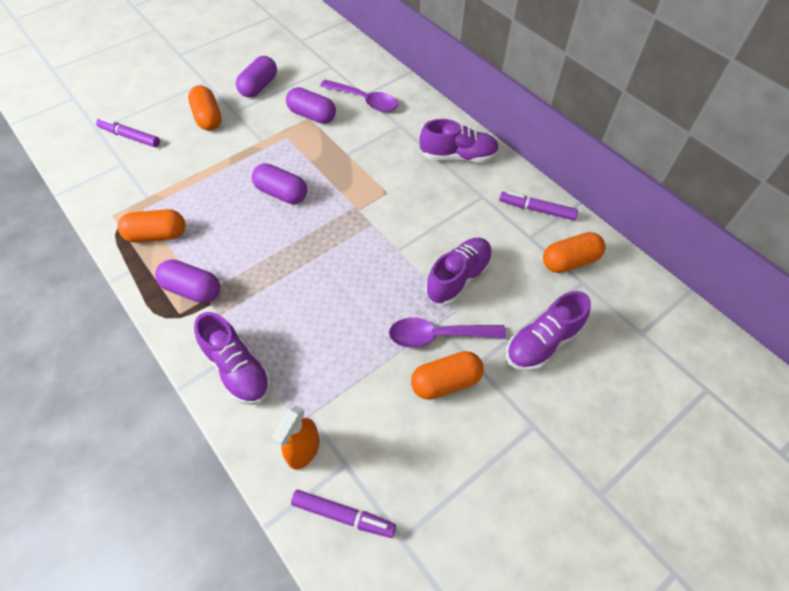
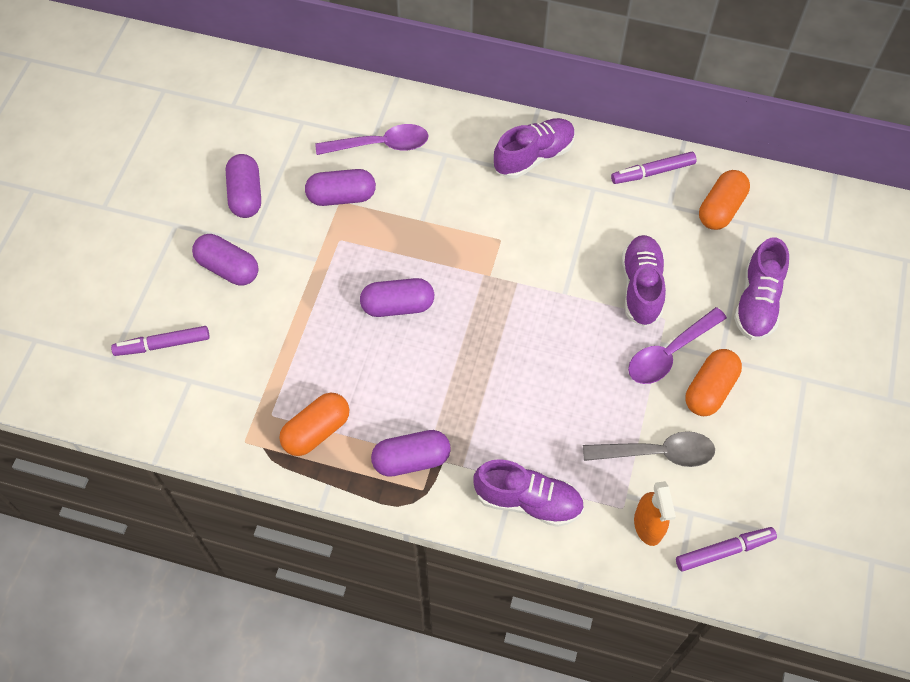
camera: 35 degrees left, 5 degrees up
orange capsule [188,85,221,131] -> purple capsule [192,234,259,286]
none -> grey spoon [583,431,715,467]

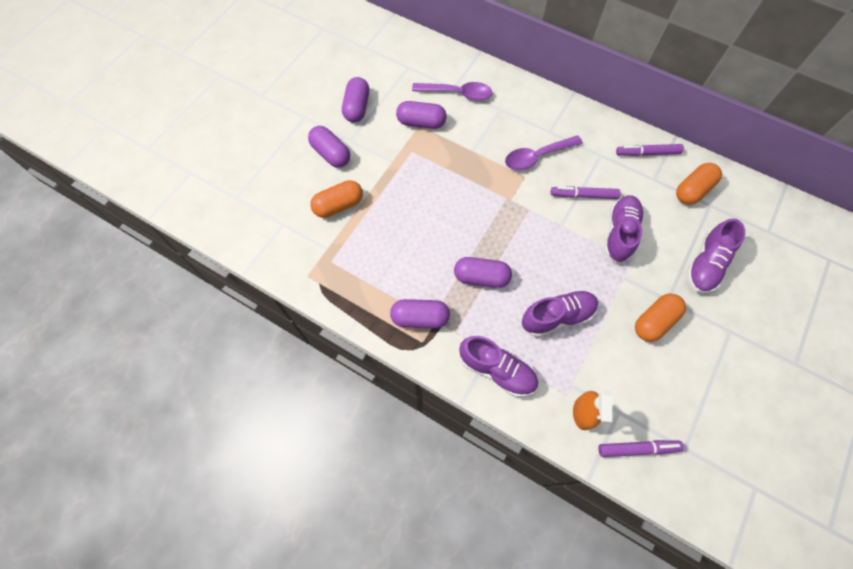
camera: 15 degrees right, 5 degrees up
purple marker [111,326,210,356] -> purple marker moved to [551,186,621,199]
orange capsule [279,393,349,456] -> orange capsule moved to [310,180,363,218]
purple capsule [360,278,434,317] -> purple capsule moved to [454,257,512,288]
purple shoe [494,118,575,179] -> purple shoe moved to [522,290,598,337]
grey spoon [583,431,715,467] -> none
purple spoon [628,307,727,384] -> purple spoon moved to [505,136,583,170]

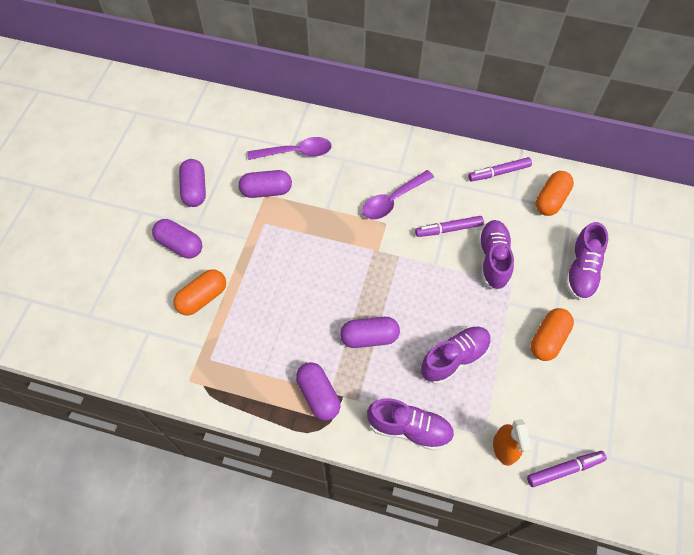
camera: 15 degrees left, 5 degrees down
purple capsule [390,299,450,329] -> purple capsule turned 75 degrees clockwise [296,362,340,421]

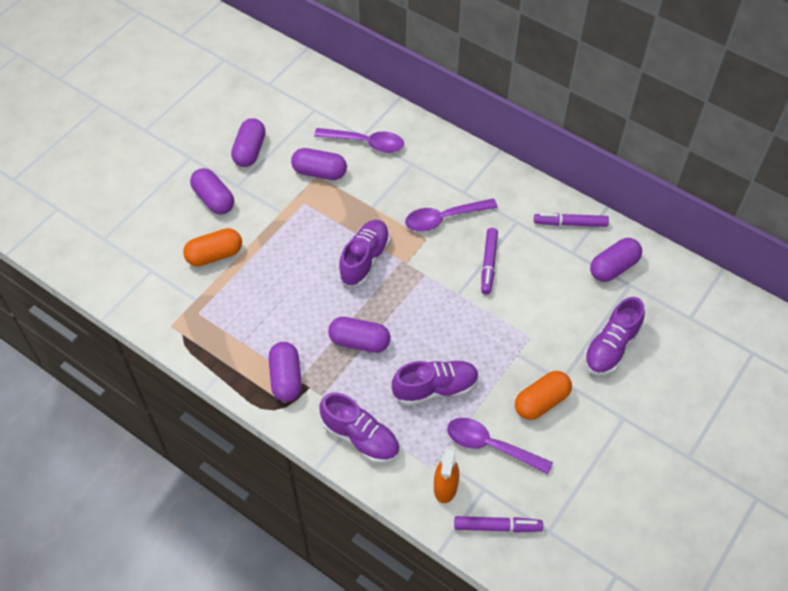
camera: 20 degrees right, 5 degrees down
purple marker [415,216,484,237] -> purple marker turned 90 degrees counterclockwise [481,228,498,295]
purple shoe [478,220,514,290] -> purple shoe moved to [338,220,390,287]
orange capsule [536,171,574,216] -> purple capsule [590,238,642,282]
none -> purple spoon [447,418,553,474]

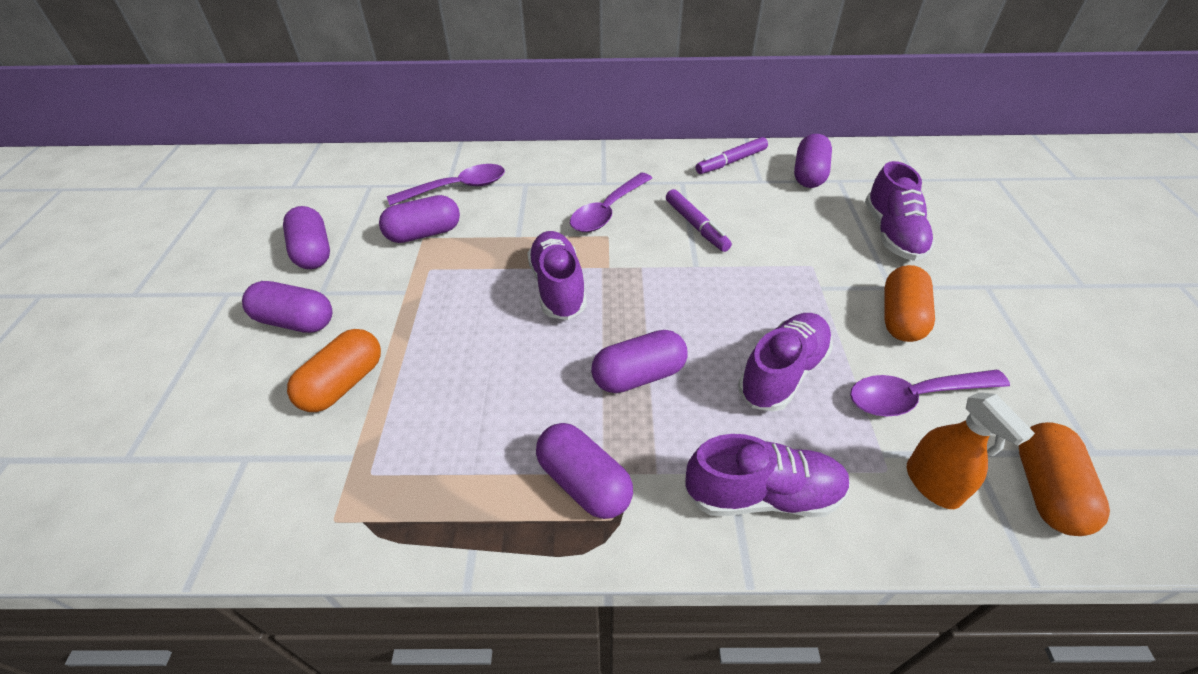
camera: 35 degrees left, 10 degrees down
purple marker [454,516,543,533] -> orange capsule [1019,422,1110,536]

